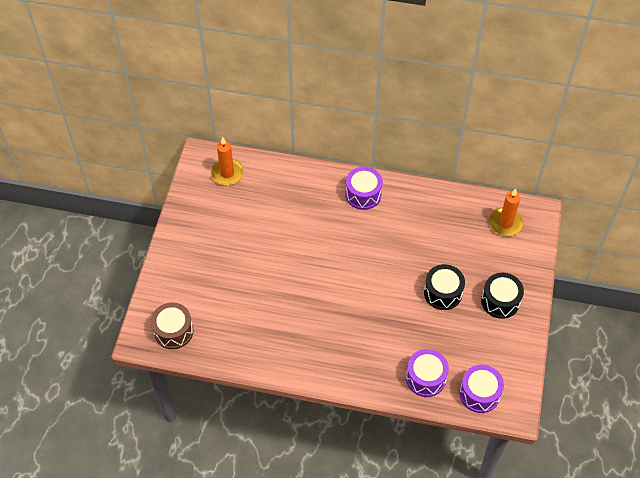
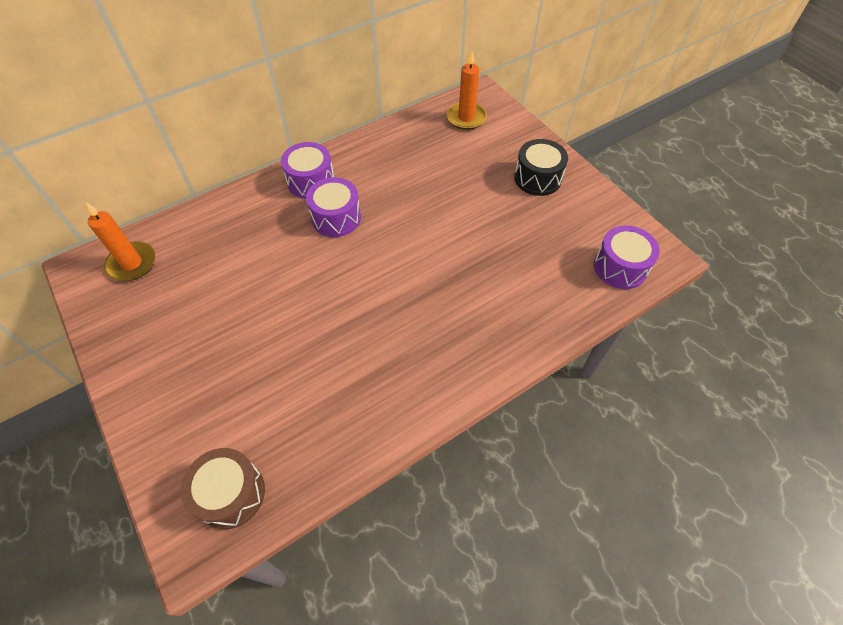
camera: 45 degrees left, 0 degrees up
purple drum [406,349,449,397] -> purple drum moved to [306,177,361,237]
black drum [424,264,465,310] -> none

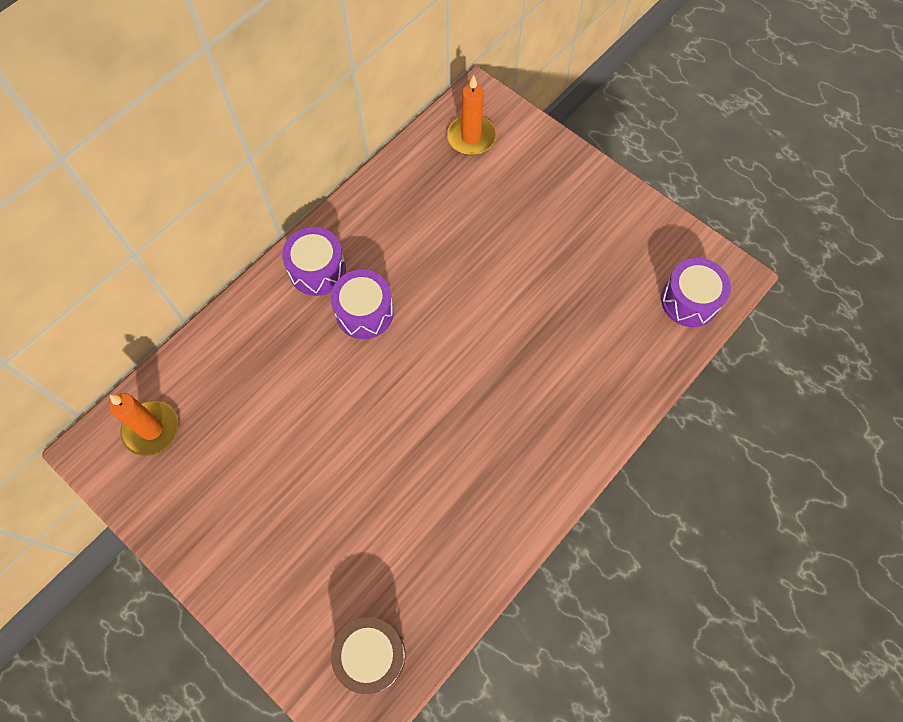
camera: 15 degrees left, 10 degrees up
black drum [514,139,568,196] -> none

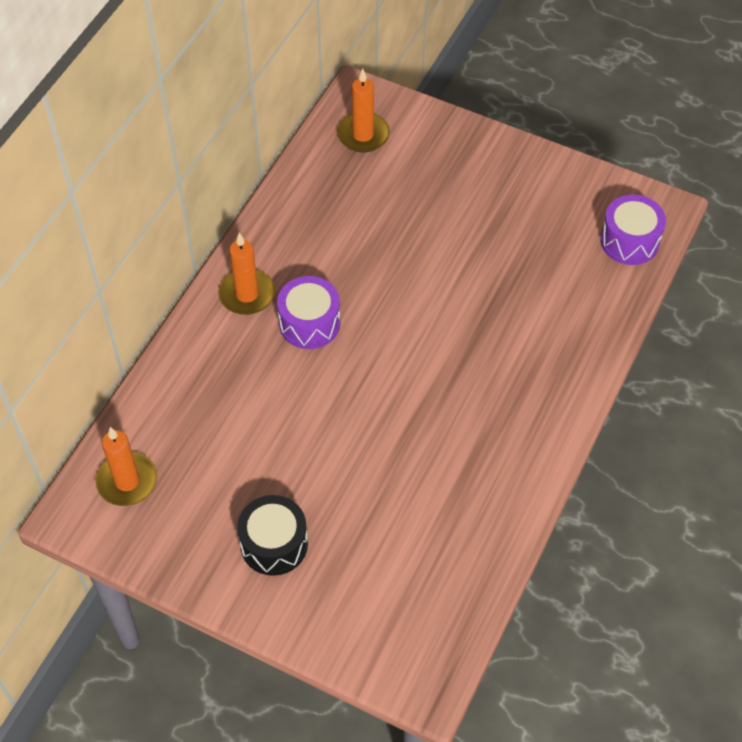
camera: 15 degrees left, 10 degrees down
purple drum [282,227,346,296] -> orange candle [218,233,275,315]
brown drum [331,617,406,694] -> none
none -> black drum [237,495,308,576]

